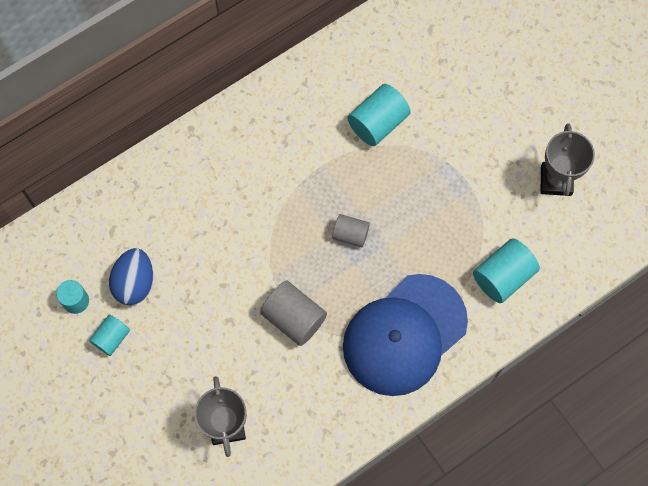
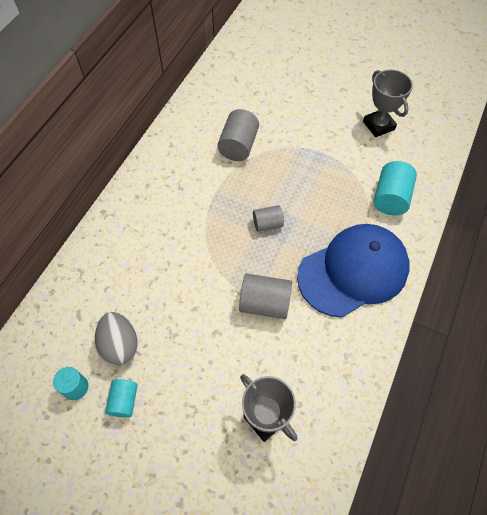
camera: 30 degrees left, 10 degrees down
blue egg [109,248,153,305] -> grey egg [95,312,138,366]
blue cap [343,274,468,396] -> blue cap turned 135 degrees counterclockwise [297,224,410,318]
turquoise cylinder [347,84,411,146] -> grey cylinder [217,109,259,161]

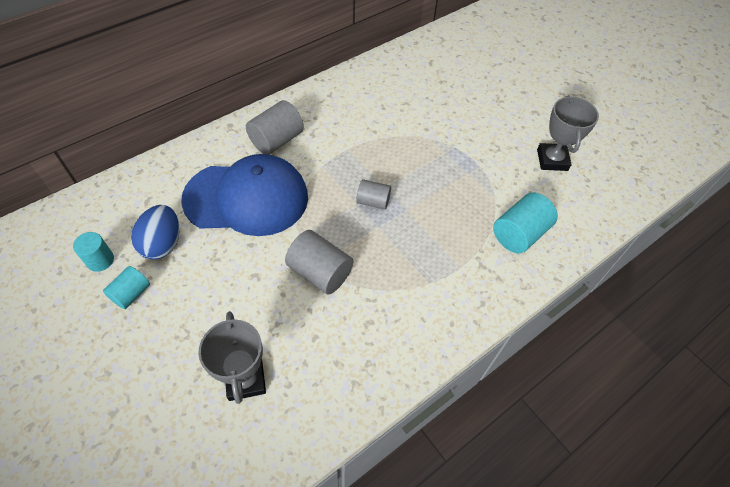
camera: 25 degrees right, 5 degrees down
grey egg [95,312,138,366] -> blue egg [131,205,180,259]
grey cylinder [217,109,259,161] -> grey cylinder moved to [246,100,304,155]
blue cap [297,224,410,318] -> blue cap moved to [181,154,308,236]

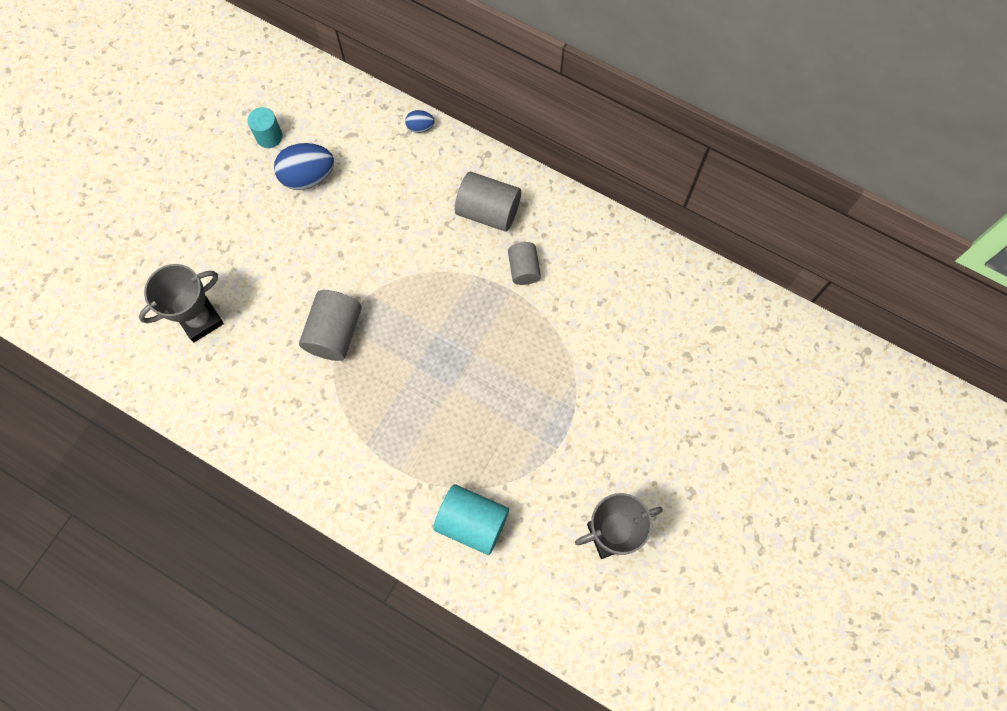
camera: 70 degrees right, 15 degrees up
turquoise cylinder [103,266,150,309] -> none
blue cap [181,154,308,236] -> none
grey cylinder [356,179,391,210] -> grey cylinder moved to [508,242,541,285]
none -> blue egg [405,110,435,133]

